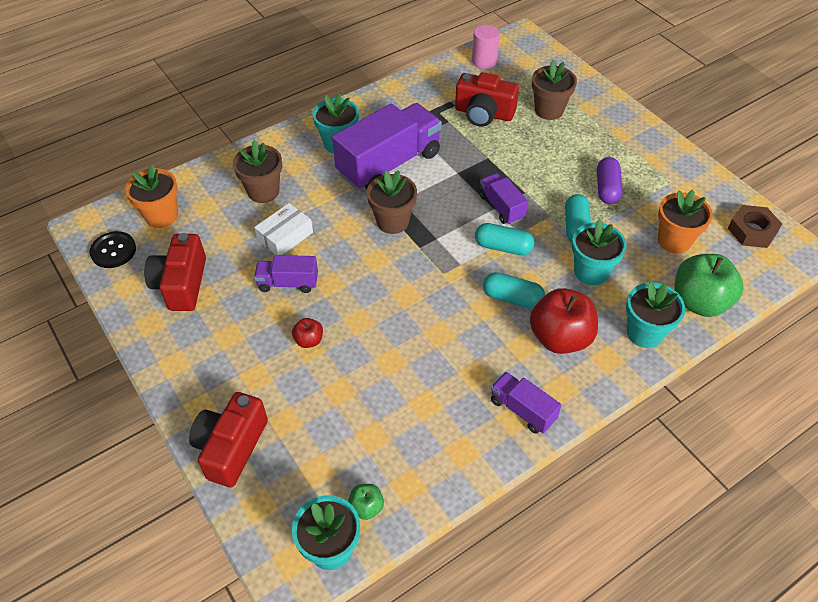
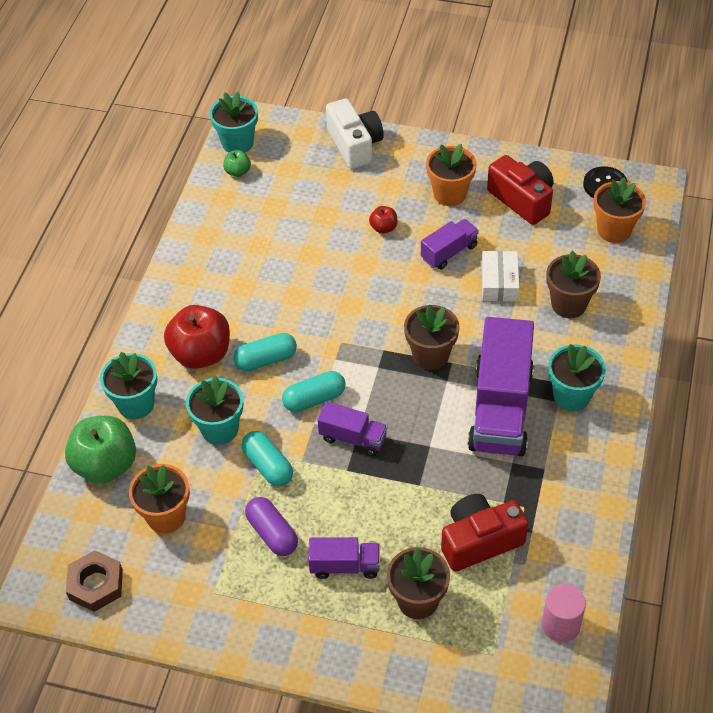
camera: 140 degrees right, 0 degrees up
red camera [189,392,268,488] -> white camera [326,98,384,169]
purple truck [491,372,562,434] -> purple truck moved to [308,537,380,579]
none -> orange flower pot [426,144,476,206]

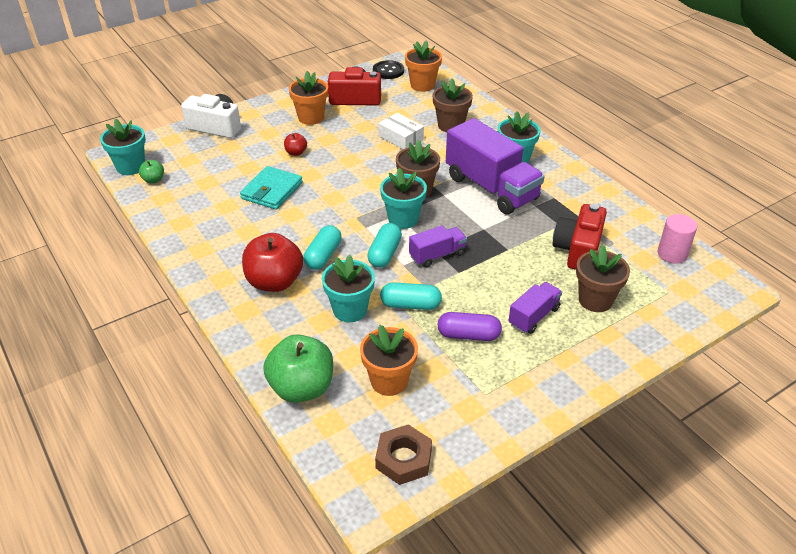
camera: 50 degrees left, 10 degrees down
turquoise flower pot [100,352,157,419] -> turquoise flower pot moved to [380,168,427,229]
purple truck [421,219,479,269] -> none
none -> turquoise wallet [240,166,303,210]

